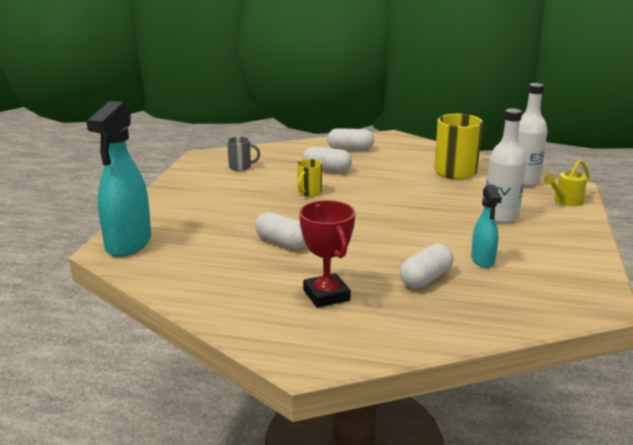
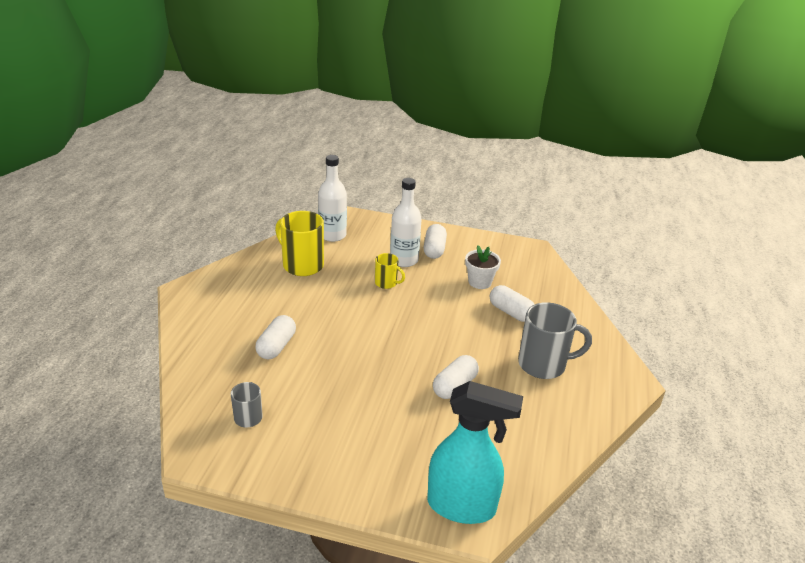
camera: 90 degrees left, 10 degrees up
yellow mug [297,159,322,197] -> yellow mug moved to [375,253,405,289]
red trophy [299,200,355,308] -> grey mug [518,302,592,379]
white capsule [327,128,374,150] -> white capsule moved to [424,224,447,259]
turquoise spray bottle [471,185,502,268] -> white flower pot [465,245,501,289]
yellow watering can [544,160,590,206] -> none

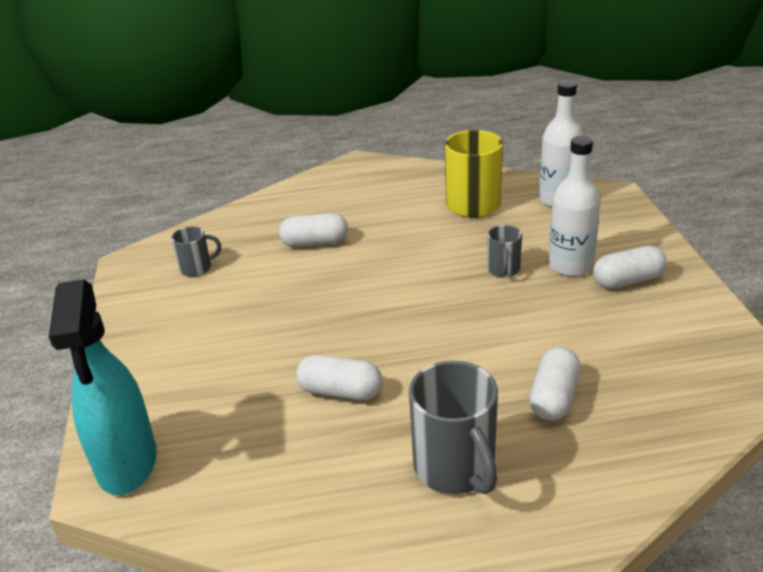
camera: 70 degrees right, 0 degrees up
yellow mug [375,253,405,289] -> grey mug [487,225,522,278]
white flower pot [465,245,501,289] -> none

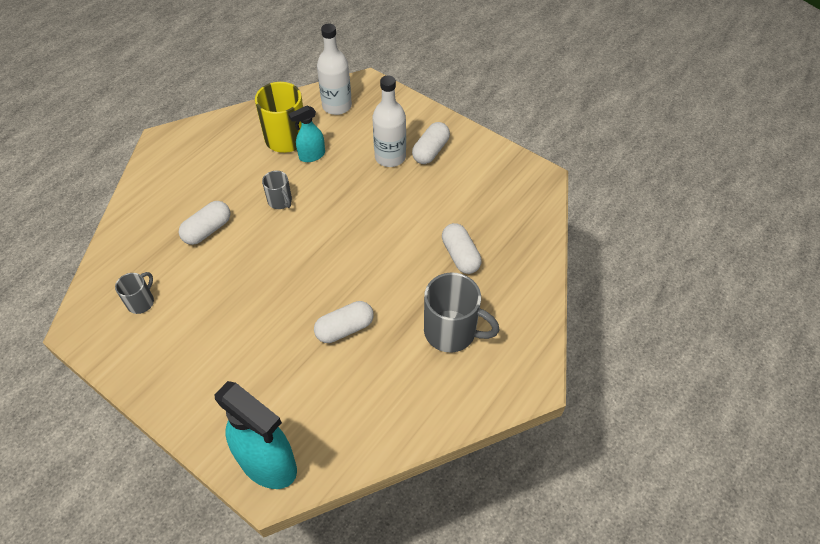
camera: 45 degrees left, 20 degrees up
grey mug [487,225,522,278] -> grey mug moved to [262,170,292,209]
none -> turquoise spray bottle [289,105,325,162]

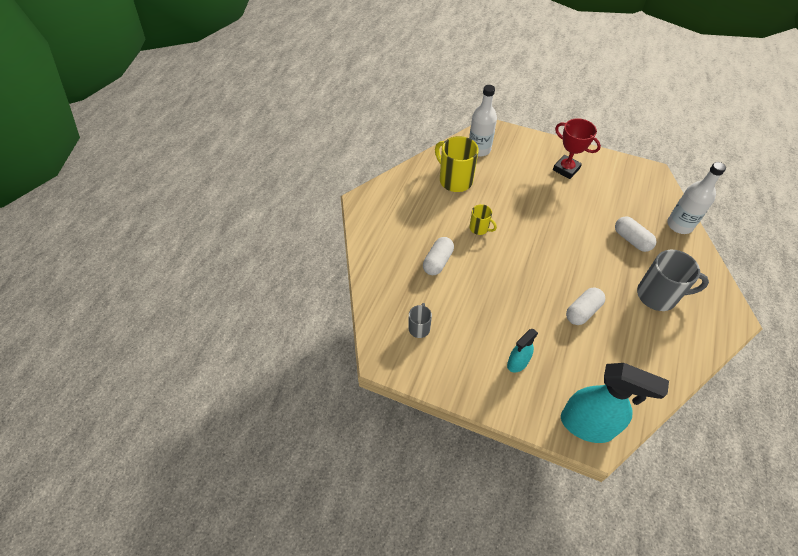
camera: 15 degrees left, 0 degrees up
grey mug [262,170,292,209] -> yellow mug [470,204,497,235]
turquoise spray bottle [289,105,325,162] -> turquoise spray bottle moved to [507,329,538,372]
white bottle [372,75,406,167] -> white bottle moved to [667,162,726,234]
white capsule [412,122,450,164] -> red trophy [553,118,601,179]

